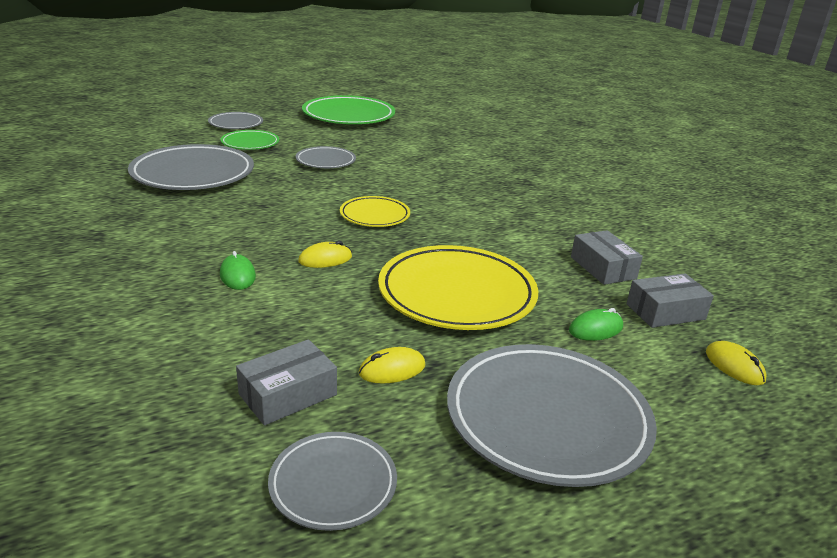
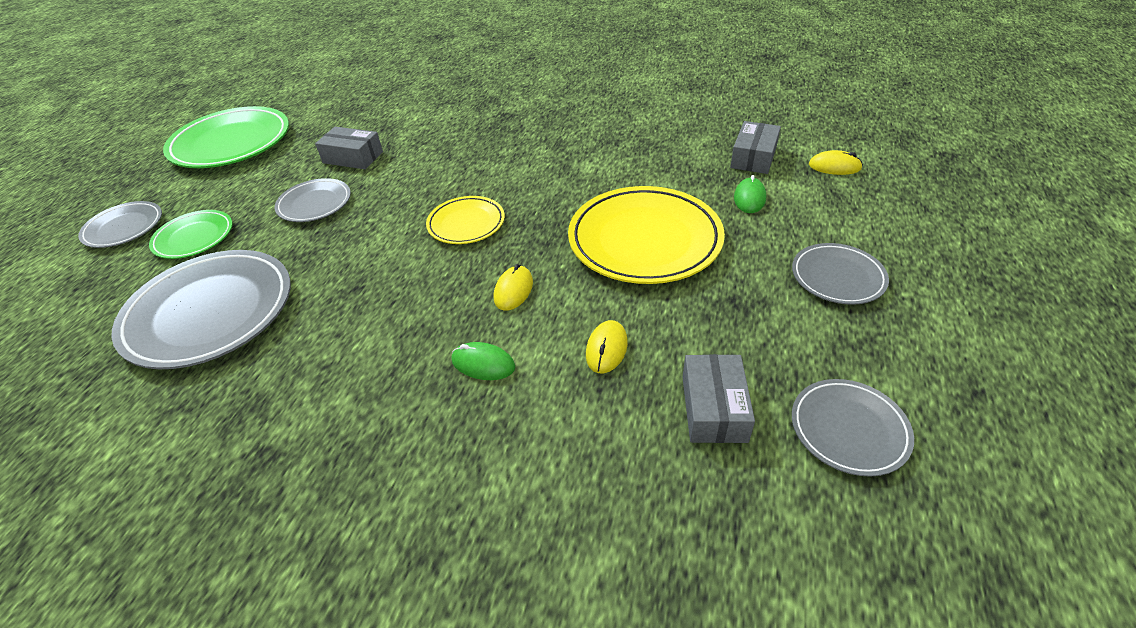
camera: 45 degrees left, 15 degrees up
yellow mouse [359,347,426,384] -> yellow mouse moved to [586,320,628,373]
grey plate [447,344,657,487] -> grey plate [792,243,889,305], size x0.54
grey box [571,230,643,285] -> grey box moved to [315,127,383,169]

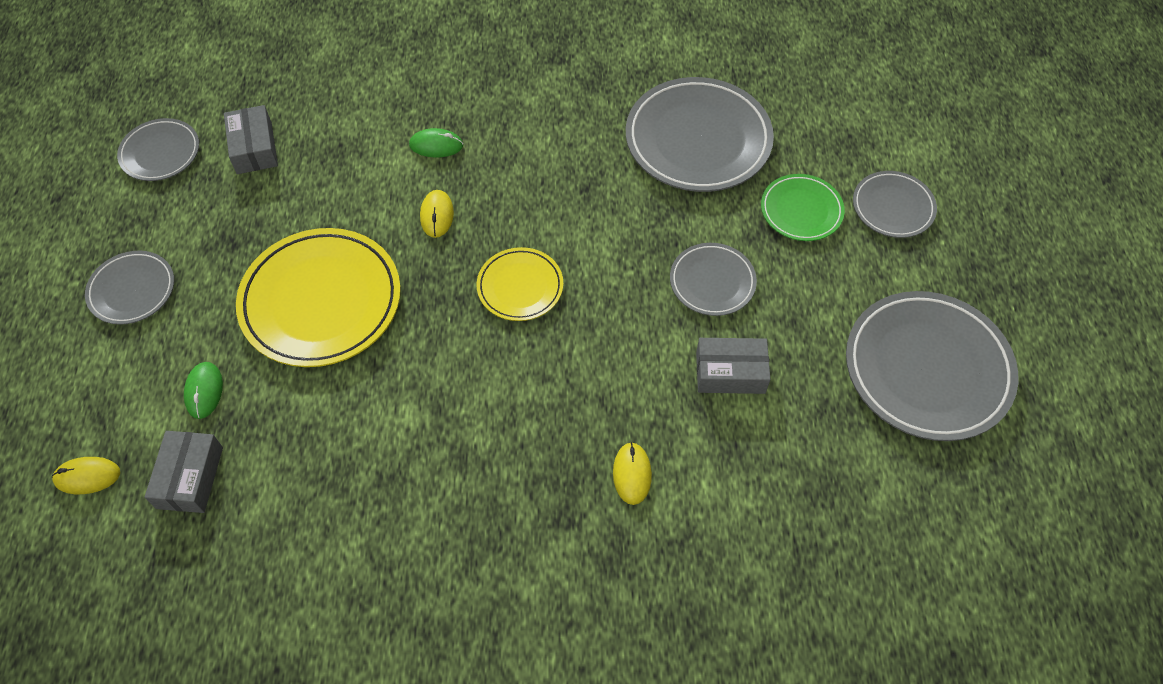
camera: 160 degrees right, 15 degrees up
green plate [163,106,289,168] -> grey plate [846,291,1018,441]
yellow mouse [586,320,628,373] -> yellow mouse moved to [613,442,652,505]

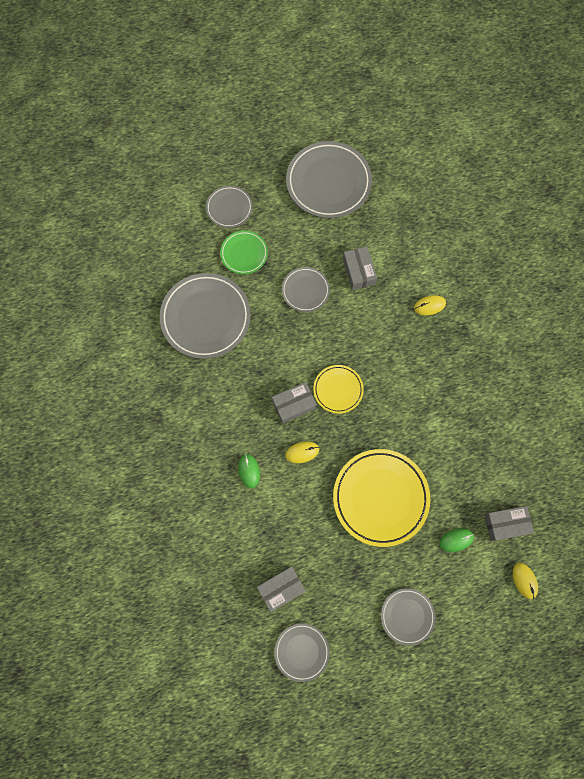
camera: 105 degrees left, 15 degrees up
none -> grey box [272,382,317,423]

